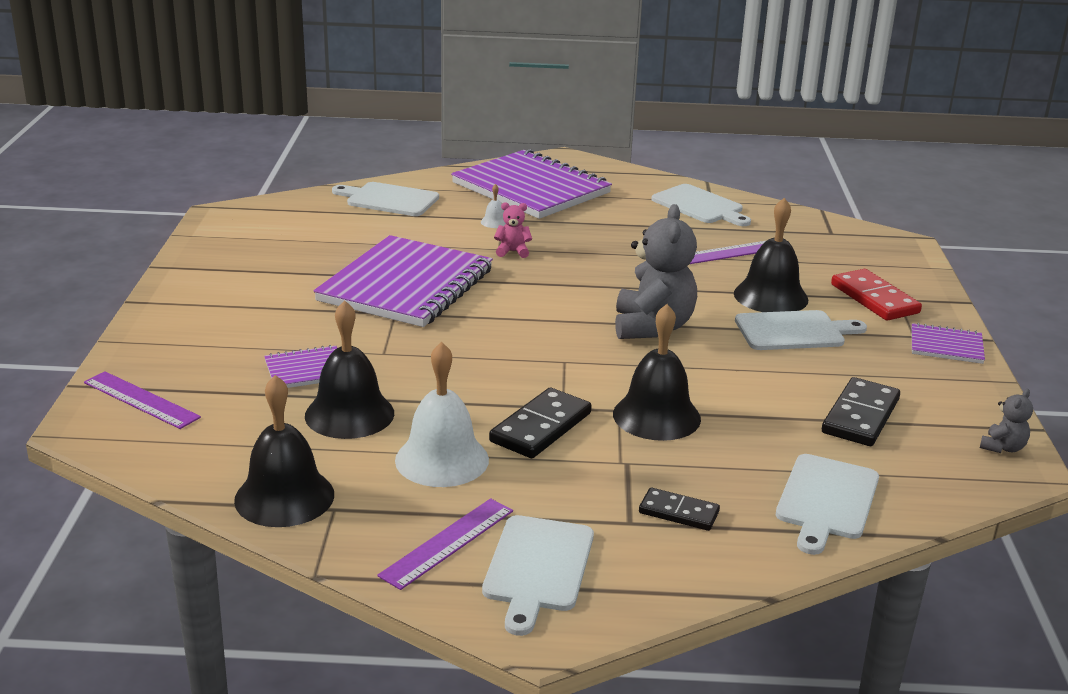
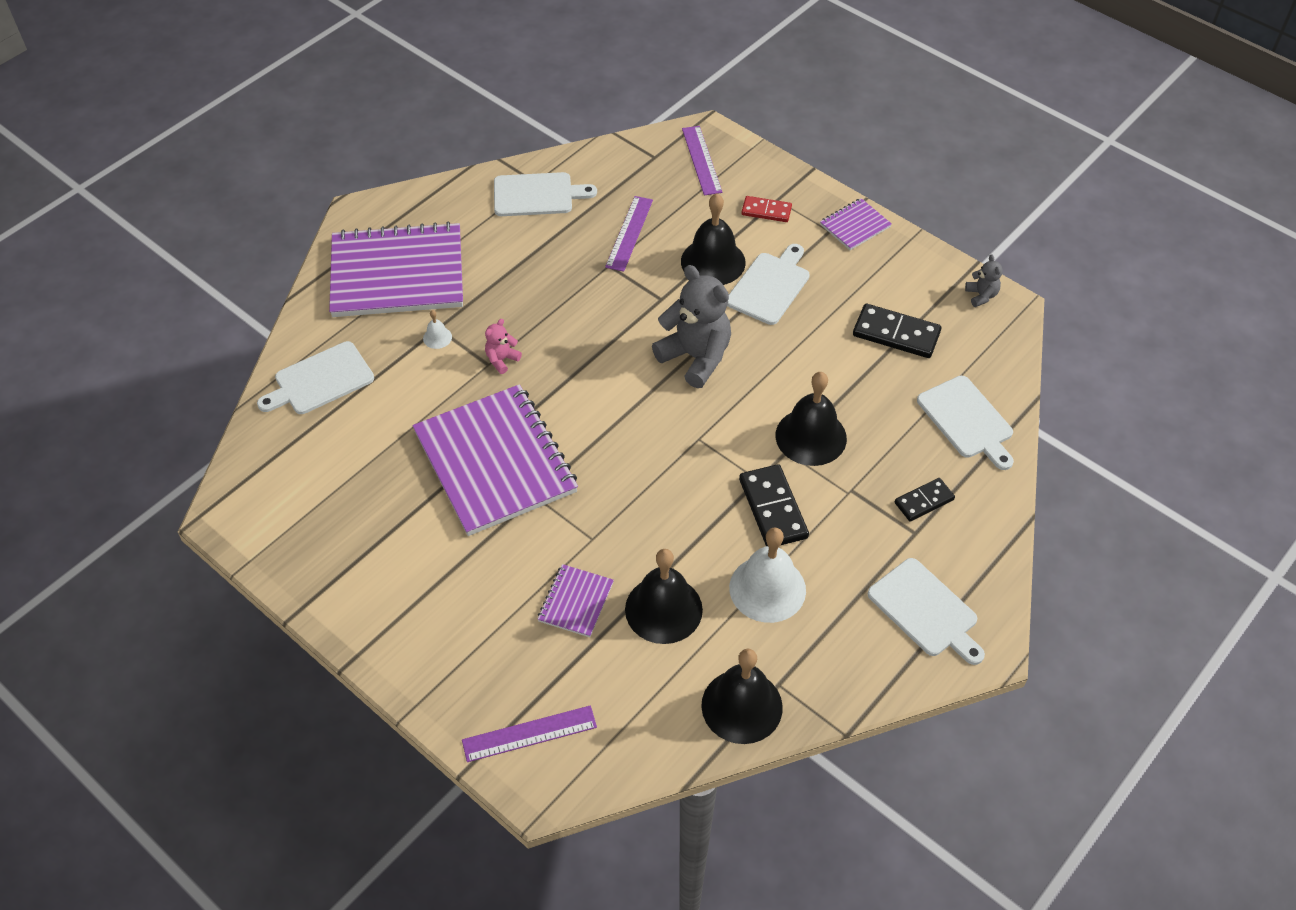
camera: 50 degrees left, 25 degrees up
purple ruler [377,498,513,590] -> purple ruler moved to [682,126,722,196]
black domino [822,377,900,446] -> black domino turned 45 degrees counterclockwise [853,304,941,358]
red domino [831,269,922,321] -> red domino [741,196,792,222], size x0.63

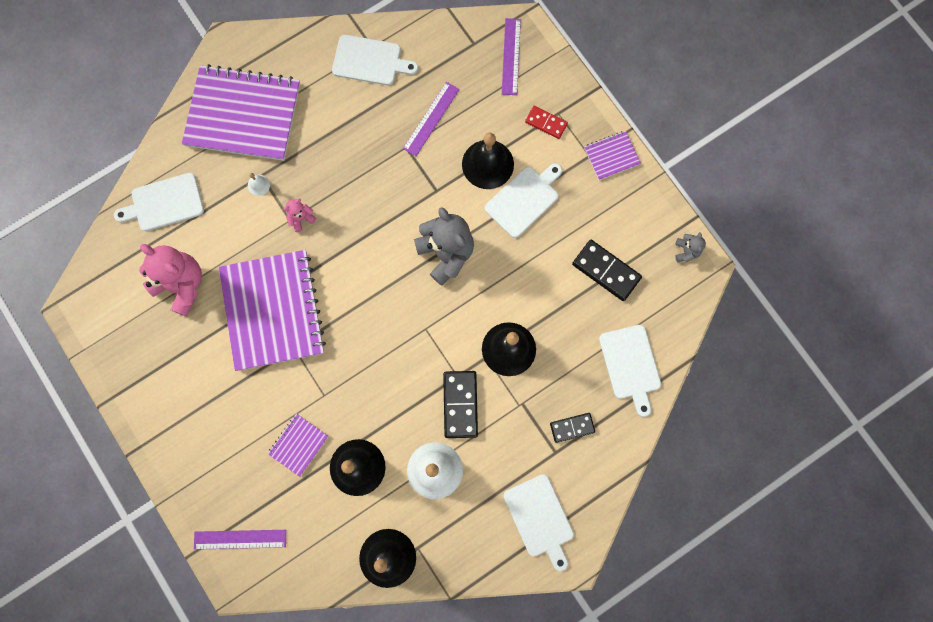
camera: 15 degrees right, 25 degrees up
none -> pink teddy bear [139,244,202,317]

